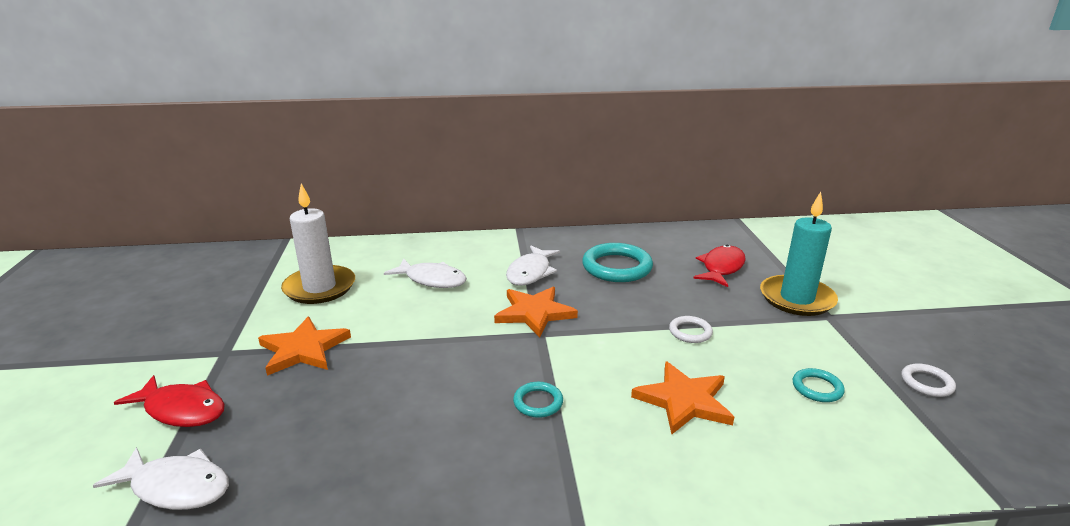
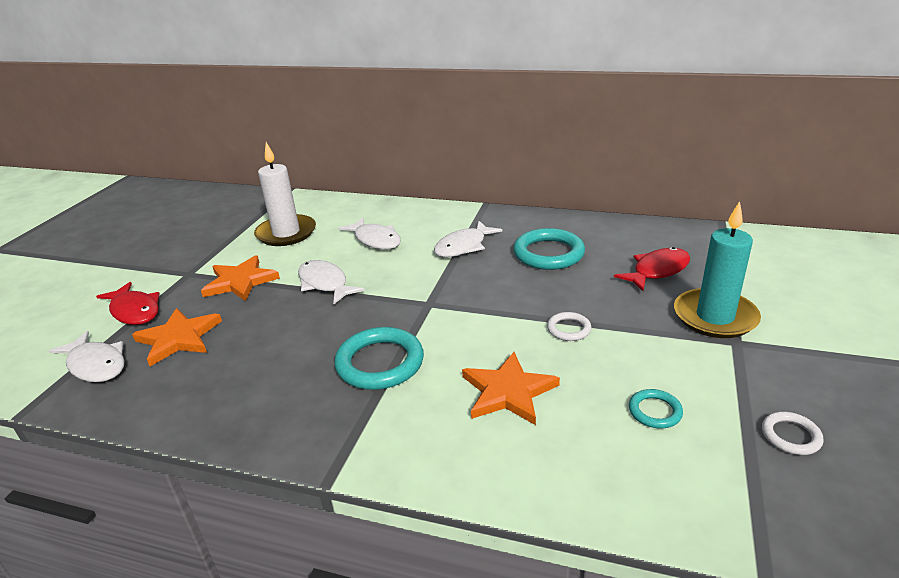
camera: 25 degrees right, 5 degrees up
orange star [494,287,578,337] -> orange star moved to [132,308,222,366]
turquoise ring [513,382,563,418] -> turquoise ring [334,327,424,390], size x1.95
none -> white fish [298,260,365,304]

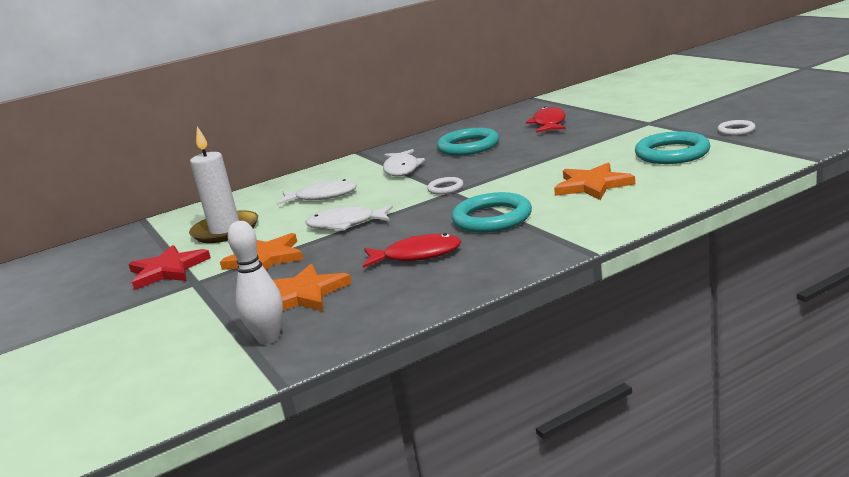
camera: 45 degrees left, 10 degrees down
white fish [49,331,125,382] -> white bowling pin [228,221,283,345]
red fish [96,282,160,325] -> red fish moved to [363,233,461,268]
white ring [547,312,591,341] -> white ring moved to [427,177,464,195]
turquoise ring [629,389,683,428] -> turquoise ring [635,131,710,164], size x1.95
turquoise candle [674,201,761,338] -> none
none -> red star [128,245,211,290]

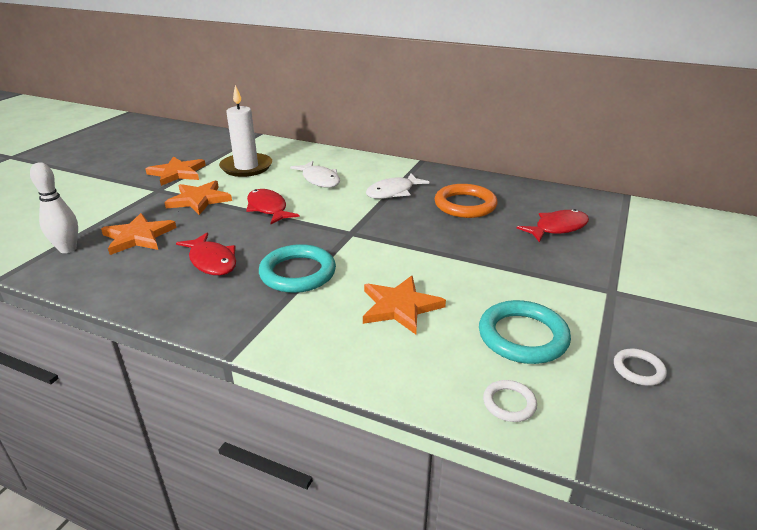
camera: 50 degrees right, 10 degrees up
red star [128,245,211,290] -> orange star [146,156,206,186]
white fish [306,205,393,230] -> red fish [246,189,300,224]
white ring [427,177,464,195] -> white ring moved to [483,380,537,422]
turquoise ring [437,128,499,156] -> orange ring [435,184,497,218]

